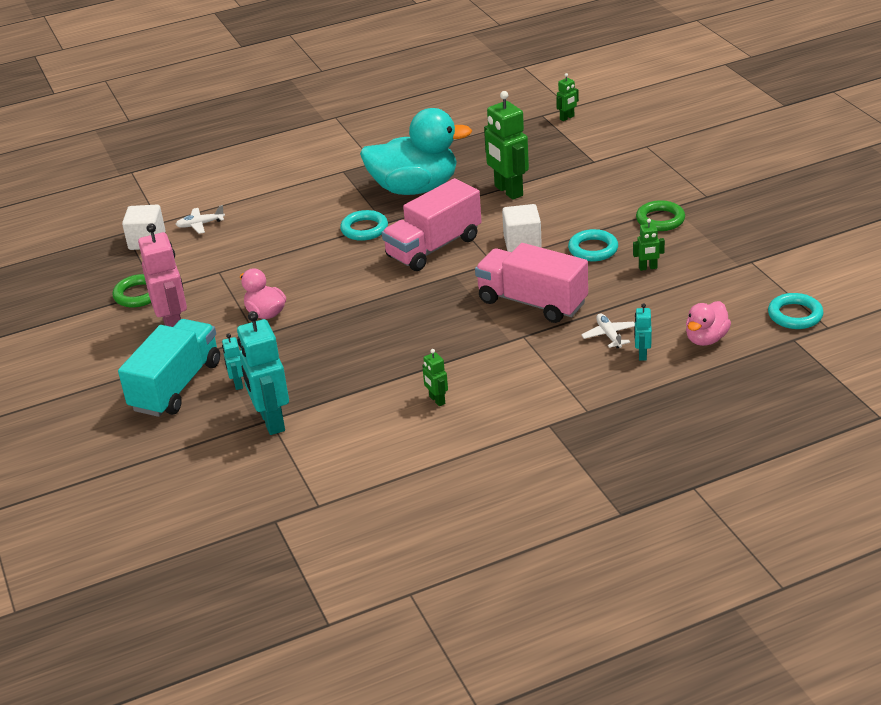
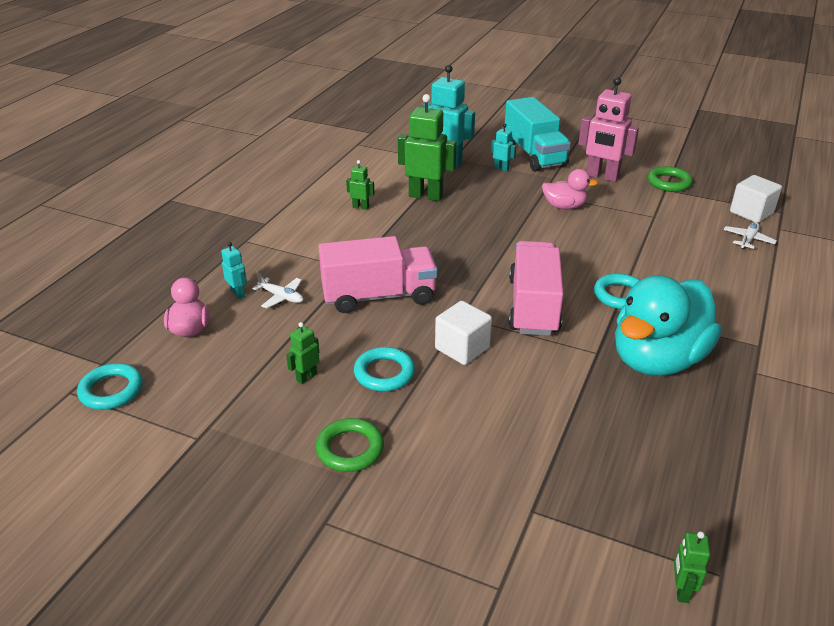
camera: 135 degrees right, 0 degrees up
green robot [484,91,529,200] -> green robot moved to [398,94,456,201]

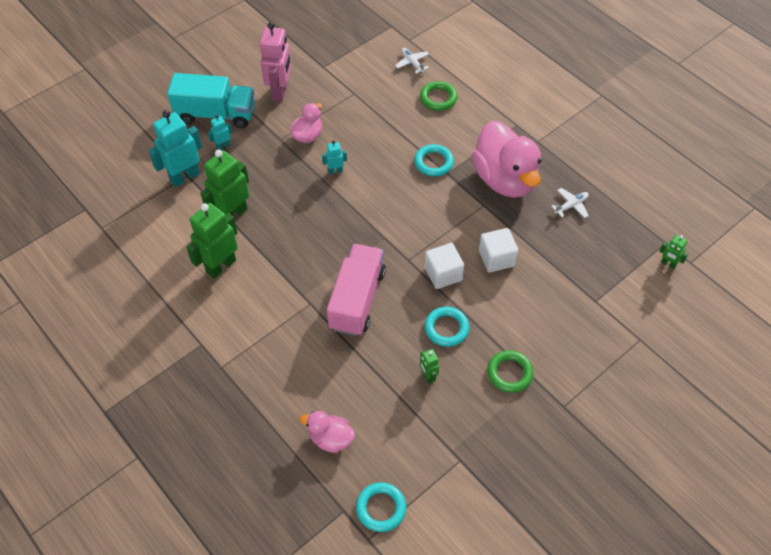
camera: 65 degrees left, 20 degrees up
turquoise robot [221,242,247,299] -> turquoise robot moved to [322,141,347,174]
white plane [253,272,303,309] -> white plane moved to [551,188,589,218]
green robot [346,160,375,210] -> green robot [186,203,238,279], size x2.09
pink truck [509,241,564,336] -> none
pink robot [578,77,639,182] -> pink robot turned 45 degrees counterclockwise [260,22,292,102]
turquoise duck [615,275,722,376] -> pink duck [472,121,541,198]
green ring [647,166,693,192] -> green ring moved to [420,81,457,111]
white cube [730,175,782,223] -> white cube moved to [479,228,518,272]

